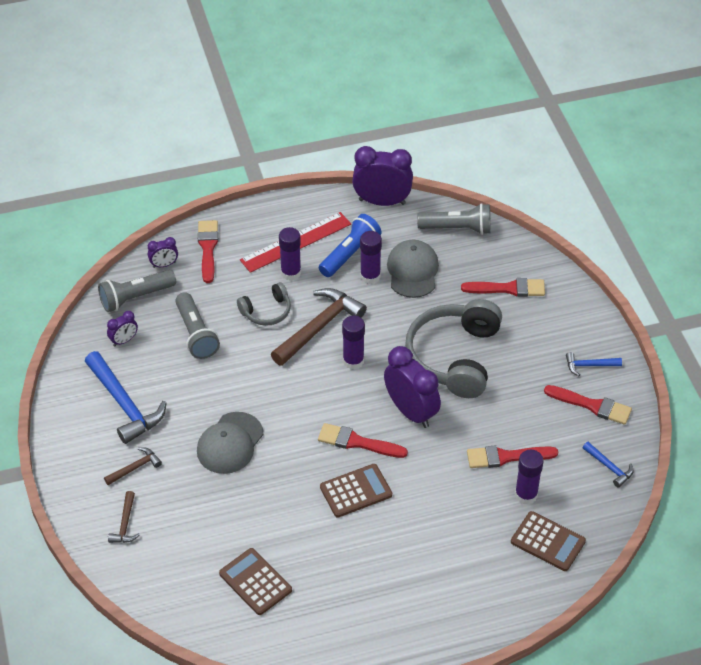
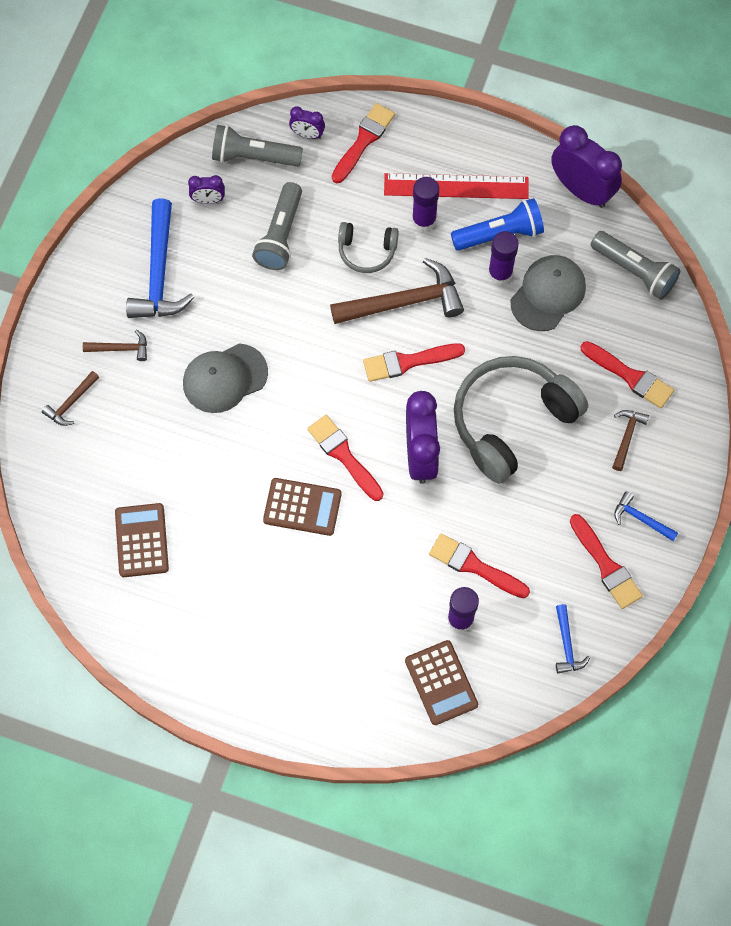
camera: 35 degrees right, 20 degrees up
purple glue stick [342,316,365,370] -> red brush [363,343,465,382]
none -> brown hammer [612,410,649,471]

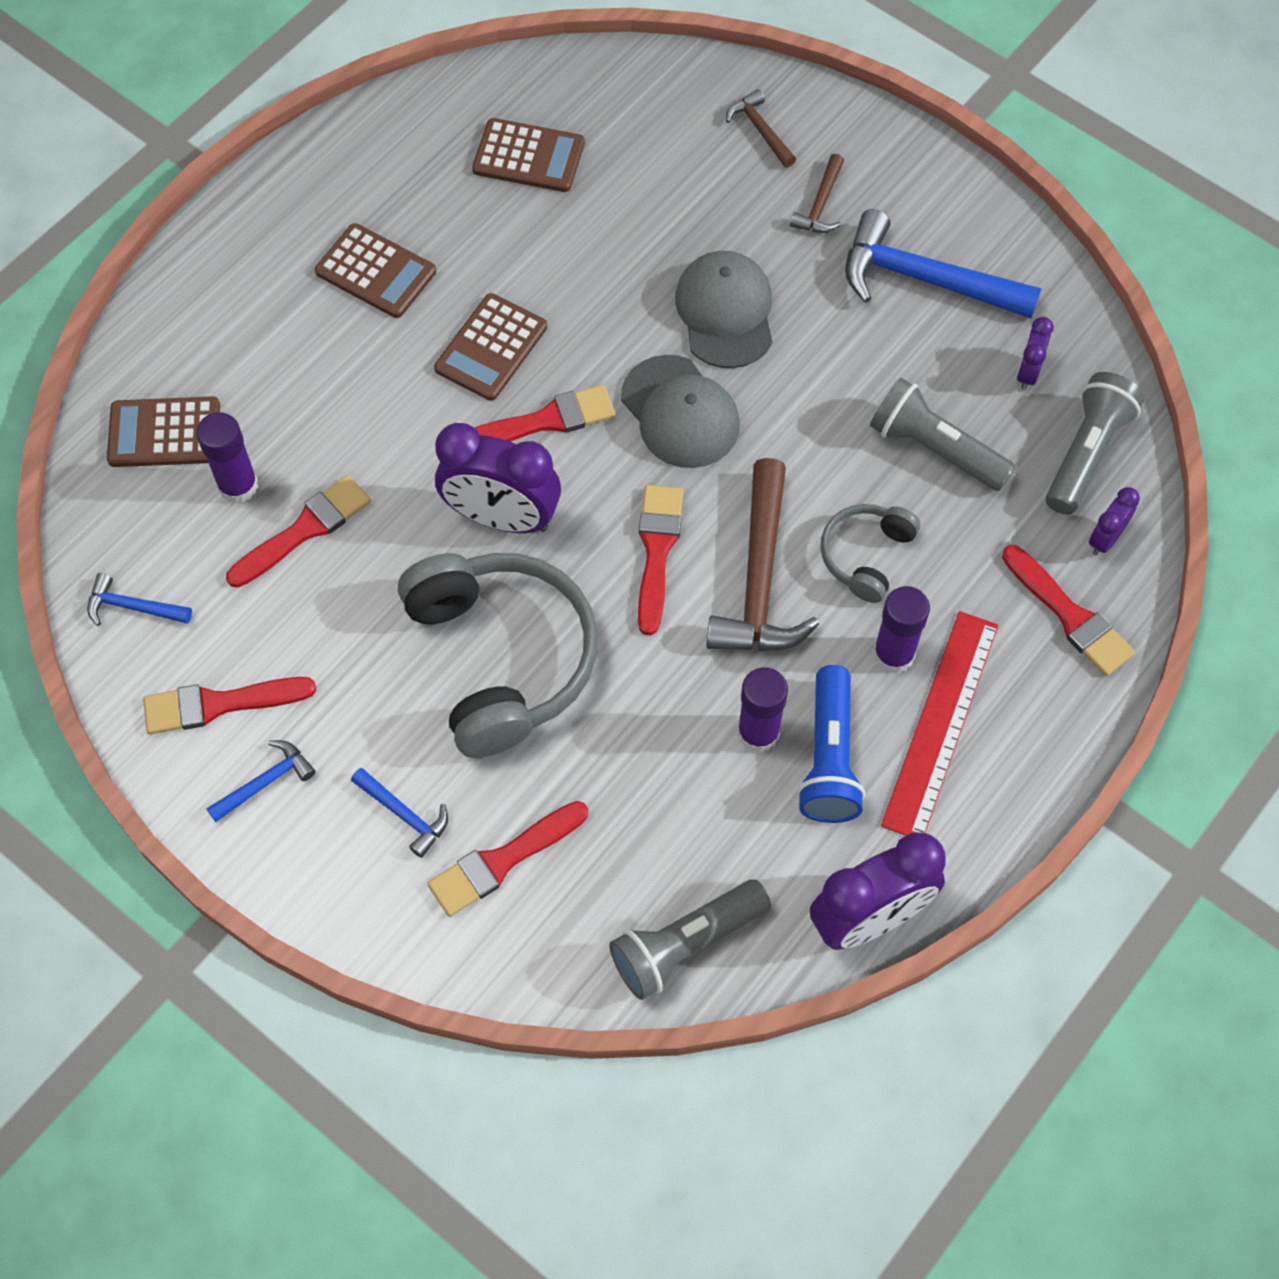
camera: 110 degrees right, 5 degrees down
grey cap [511,255,586,331] -> grey cap moved to [621,355,740,468]
brown hammer [612,410,649,471] -> blue hammer [351,768,448,858]
none -> brown calculator [315,223,436,318]

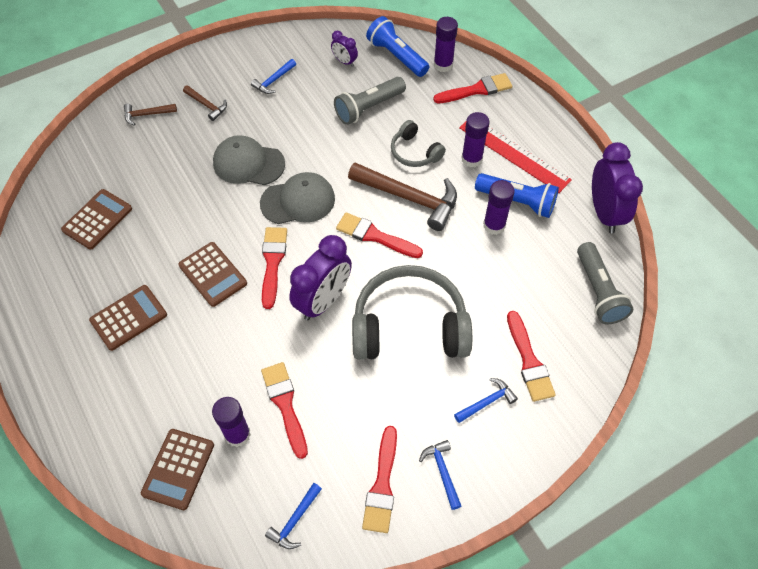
camera: 70 degrees left, 5 degrees down
blue hammer [845,209,1042,318] -> blue hammer [251,59,296,94], size x0.49
grey flashlight [1046,372,1145,515] -> blue flashlight [366,16,429,77]
purple clock [1089,487,1140,556] -> purple glue stick [434,17,458,72]

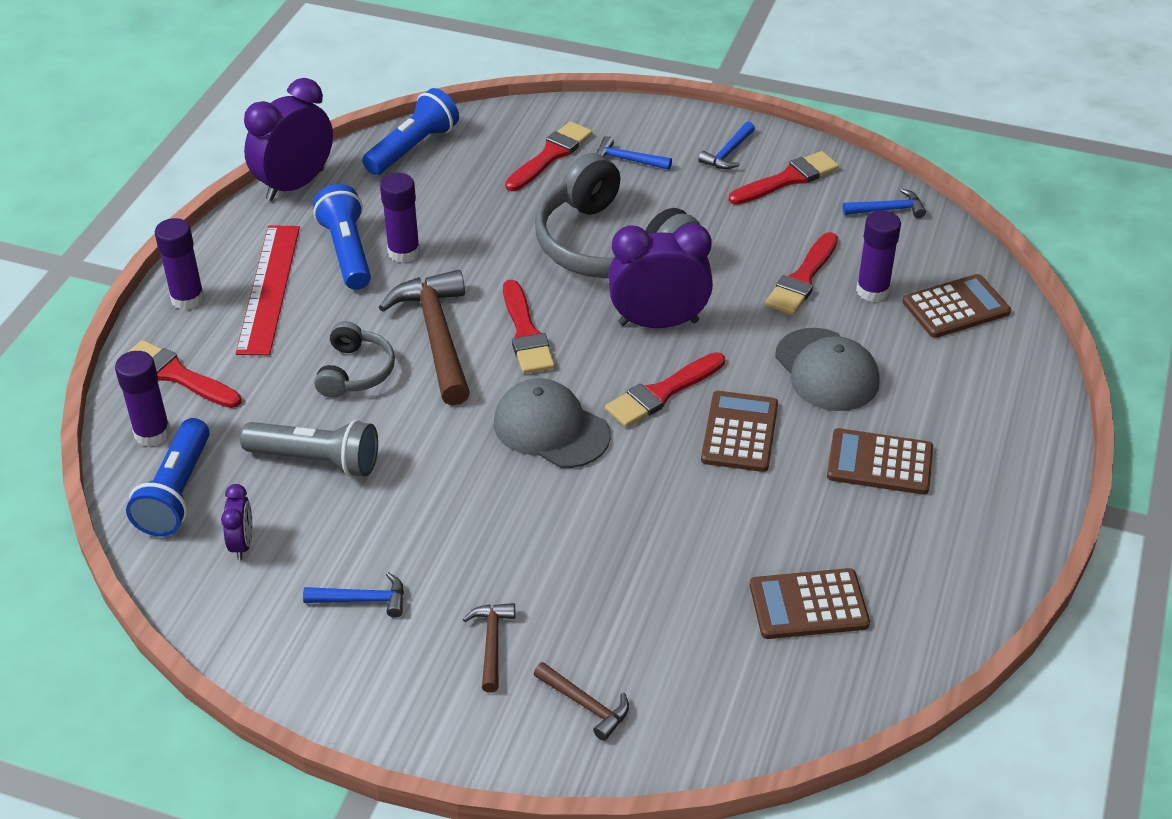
camera: 130 degrees left, 15 degrees down
grey cap [213,135,285,185] -> grey cap moved to [775,328,880,411]
purple glue stick [461,112,490,168] -> purple glue stick moved to [155,218,205,310]
grey flashlight [577,242,633,324] -> blue flashlight [362,88,459,175]

